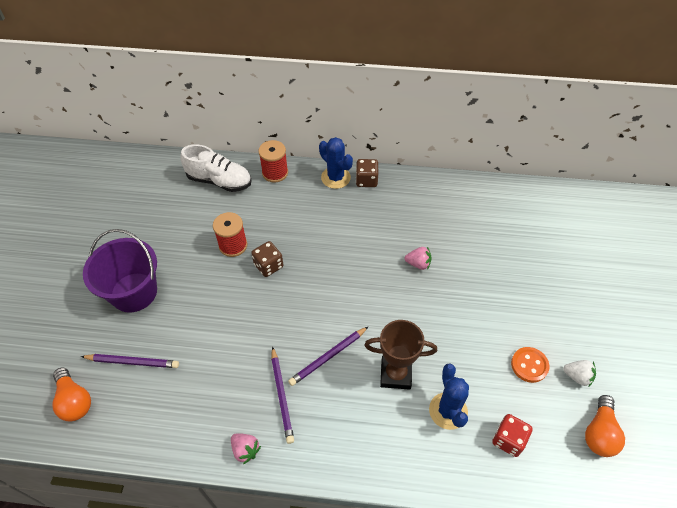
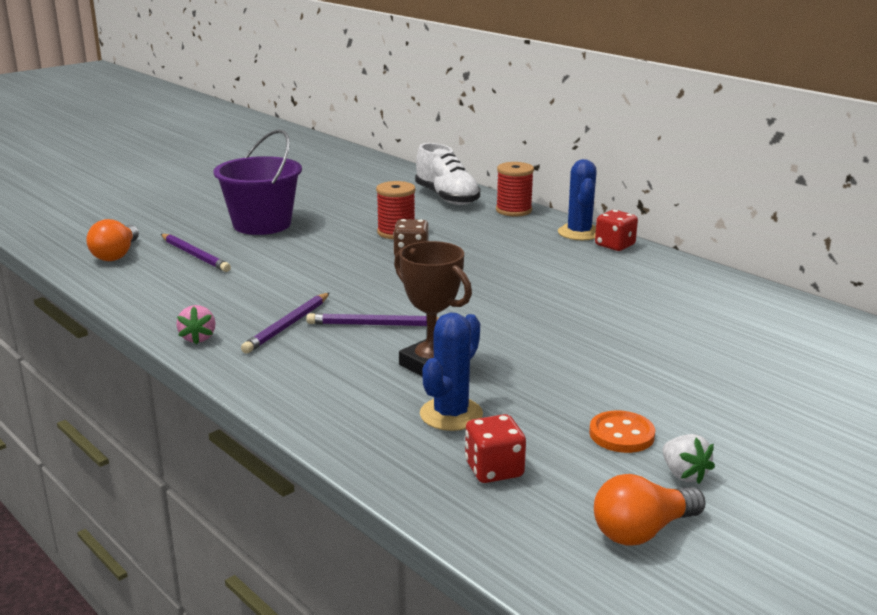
camera: 40 degrees right, 30 degrees down
brown dice [356,159,378,187] -> red dice [595,210,638,251]
pink strawberry [404,247,432,270] -> none

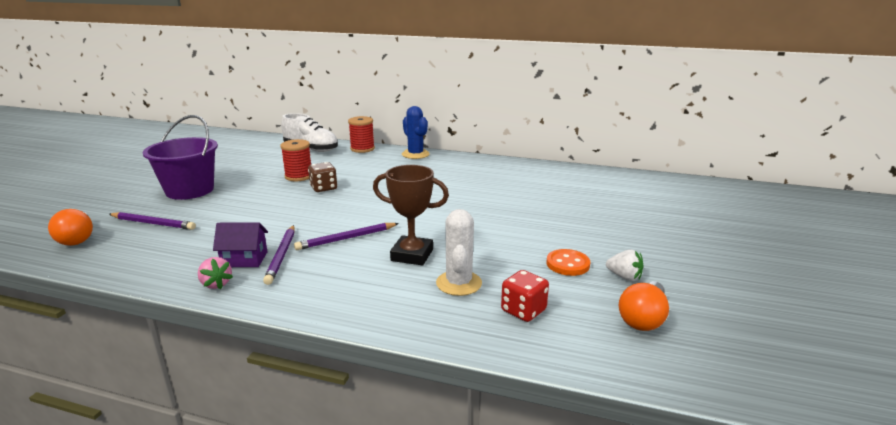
camera: 30 degrees left, 0 degrees up
blue cactus [420,312,483,431] -> white cactus [436,209,482,296]
red dice [595,210,638,251] -> none
none -> purple house [213,222,268,267]

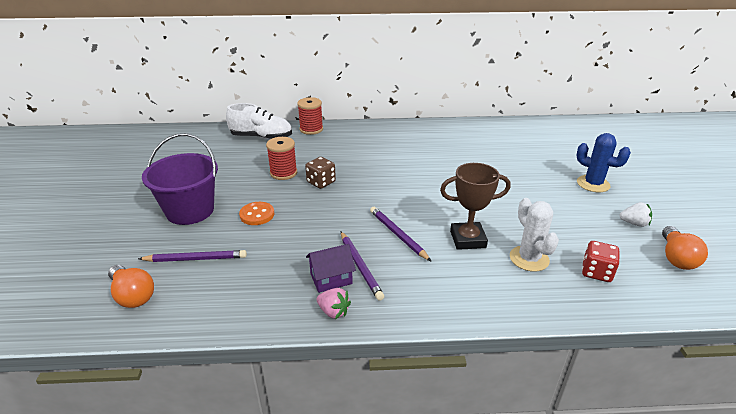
camera: 20 degrees left, 10 degrees up
purple pencil [294,223,399,250] -> purple pencil turned 105 degrees clockwise [370,207,432,262]
blue cactus [402,106,430,159] -> blue cactus moved to [576,133,631,192]
orange button [546,249,590,276] -> orange button moved to [239,202,274,225]

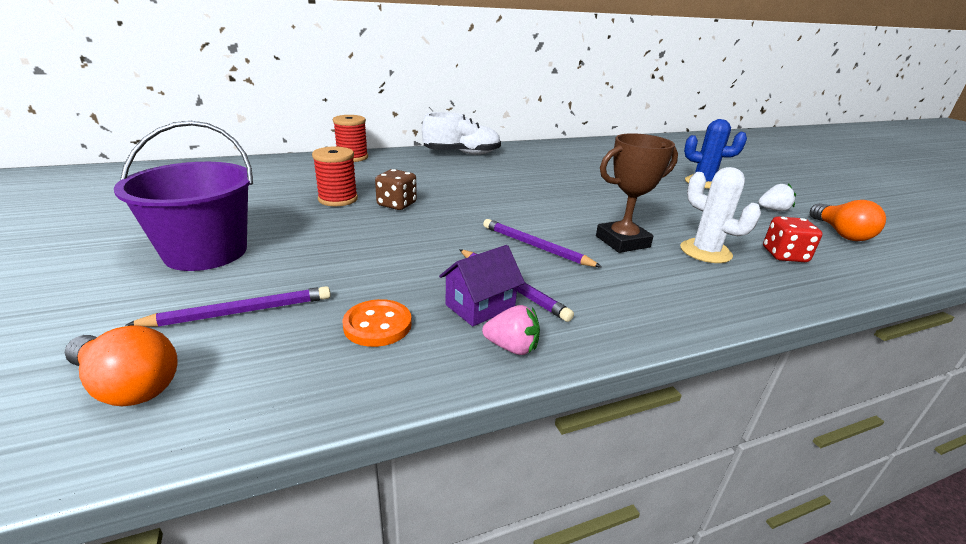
camera: 20 degrees left, 5 degrees down
white shoe [226,103,292,140] -> white shoe moved to [422,112,501,155]
orange button [239,202,274,225] -> orange button moved to [343,299,412,347]

